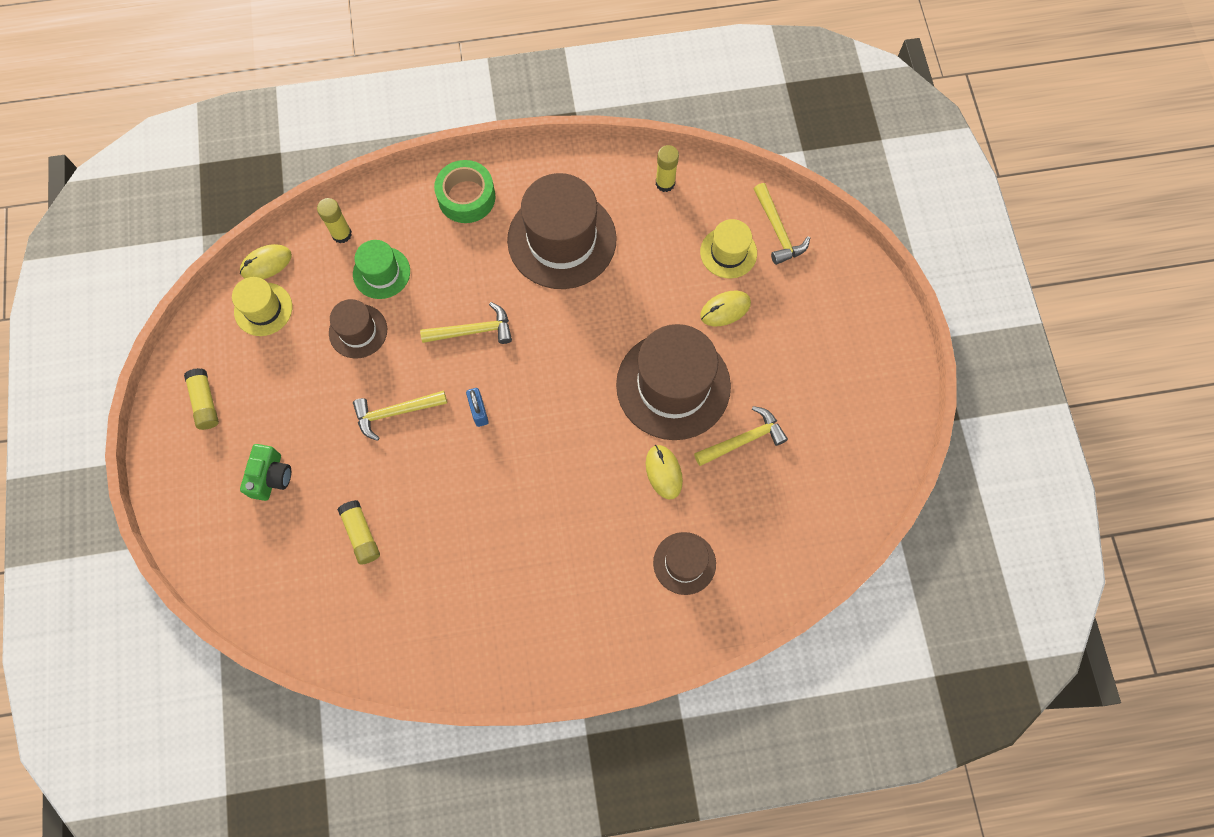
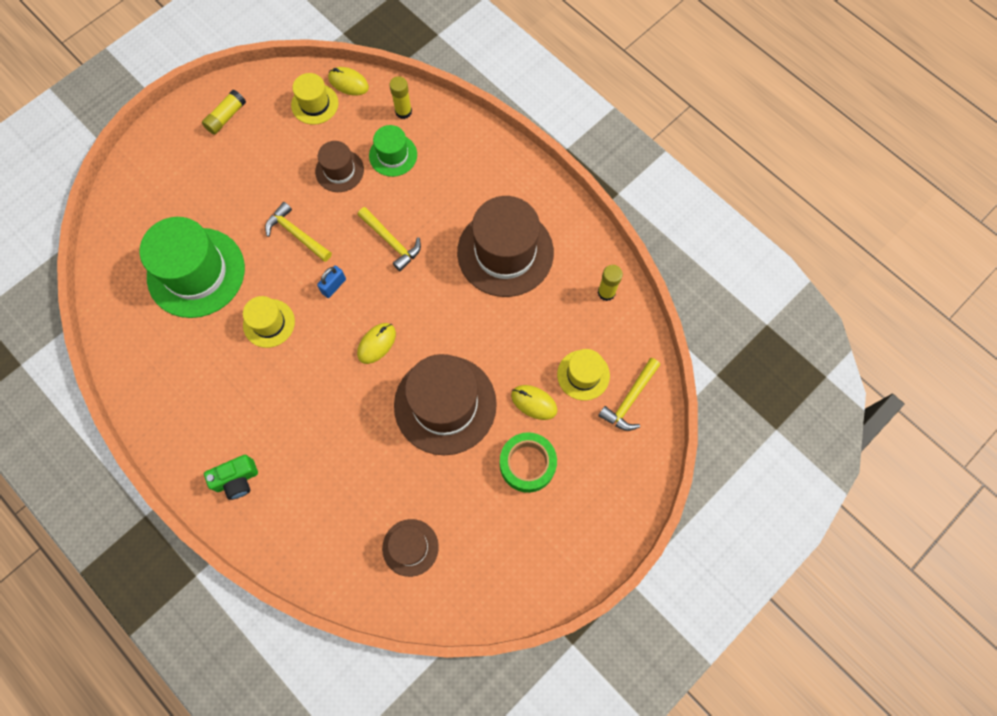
camera: 55 degrees right, 0 degrees up
green camera [240,444,291,501] -> green camera moved to [204,455,258,500]
yellow glue stick [337,500,380,565] -> green hat [140,217,245,318]
green tape [434,160,495,223] -> green tape moved to [500,432,557,493]
yellow mouse [646,445,683,499] -> yellow mouse moved to [357,323,396,364]
brown hat [653,532,716,595] -> brown hat moved to [382,519,439,577]
yellow hammer [694,406,788,466] -> none
none -> yellow hat [243,296,295,348]

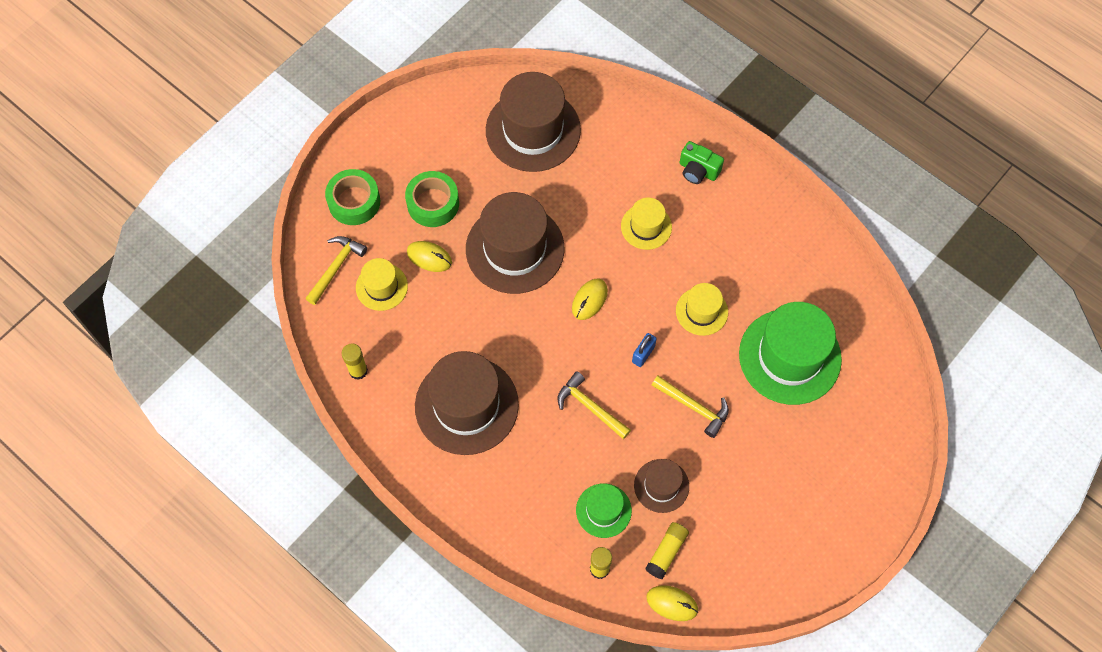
camera: 175 degrees right, 5 degrees down
yellow glue stick [202,90,246,135] -> yellow glue stick moved to [645,522,689,579]
green camera [204,455,258,500] -> green camera turned 120 degrees counterclockwise [679,141,724,184]
yellow hat [291,73,338,125] -> yellow hat moved to [621,198,672,250]
brown hat [382,519,439,577] -> brown hat [486,72,581,172], size x1.92
none -> green tape [325,169,380,225]

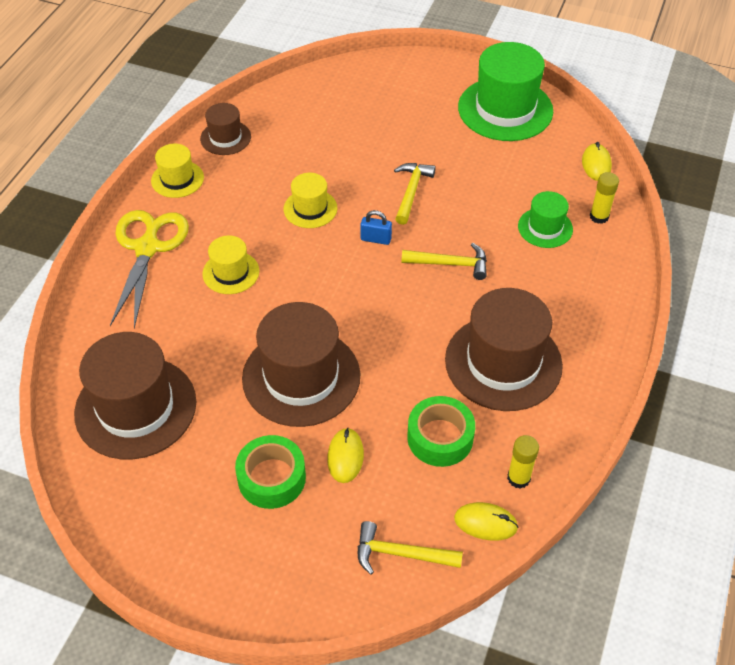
camera: 110 degrees left, 15 degrees down
green tape [325,169,380,225] -> green tape moved to [407,396,475,467]
yellow hat [356,258,408,311] -> yellow hat moved to [151,144,204,198]
yellow hammer [558,371,631,439] -> yellow hammer turned 105 degrees counterclockwise [401,243,487,280]
yellow mouse [572,279,608,320] -> yellow mouse moved to [454,502,519,541]
brown hat [634,459,689,513] -> brown hat moved to [200,103,251,155]
yellow glue stick [645,522,689,579] -> none
green camera [679,141,724,184] -> yellow scissors [110,210,189,328]
green hat [739,302,842,405] -> green hat moved to [458,42,553,141]

